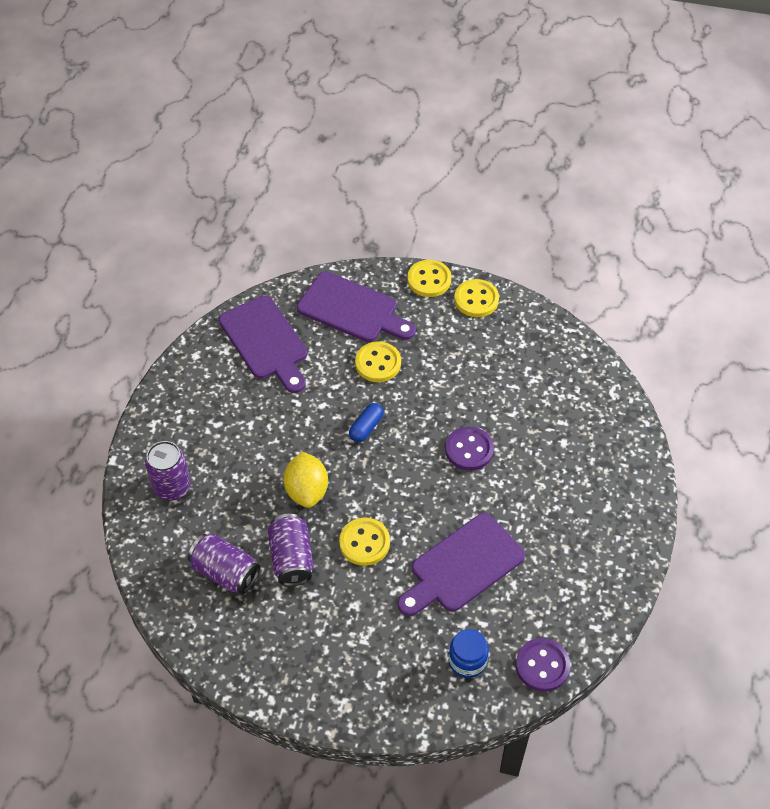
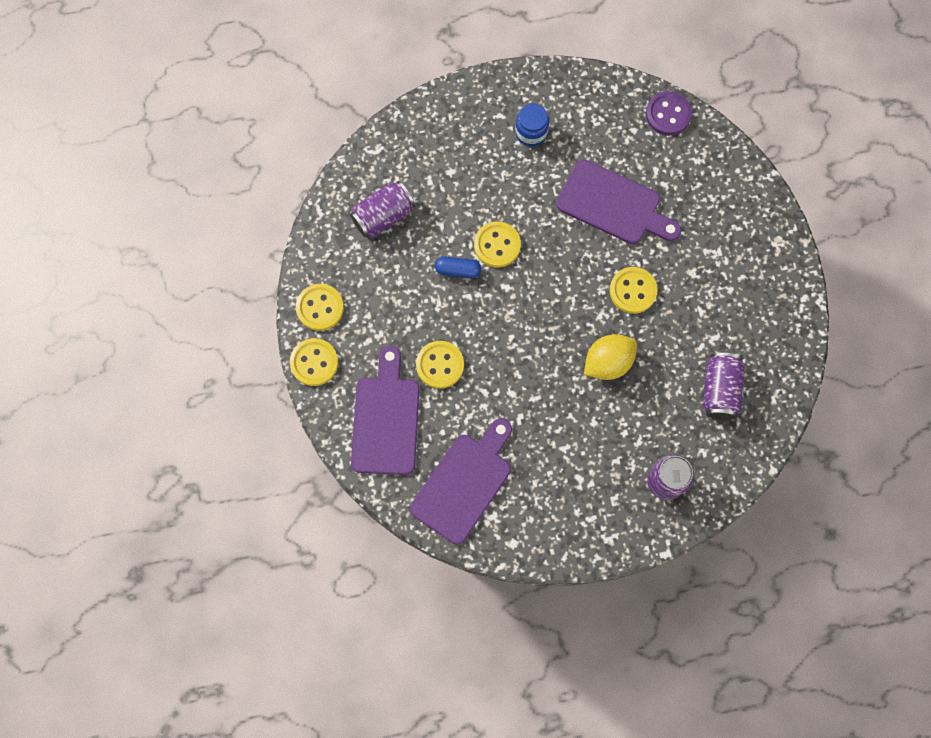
camera: 115 degrees left, 20 degrees up
purple can [268,514,314,586] -> purple can moved to [350,181,415,238]
blue capsule [349,403,384,442] -> blue capsule moved to [435,256,481,279]
purple button [445,426,494,471] -> yellow button [474,221,521,268]
blue jar [449,629,489,678] -> blue jar moved to [515,104,549,146]

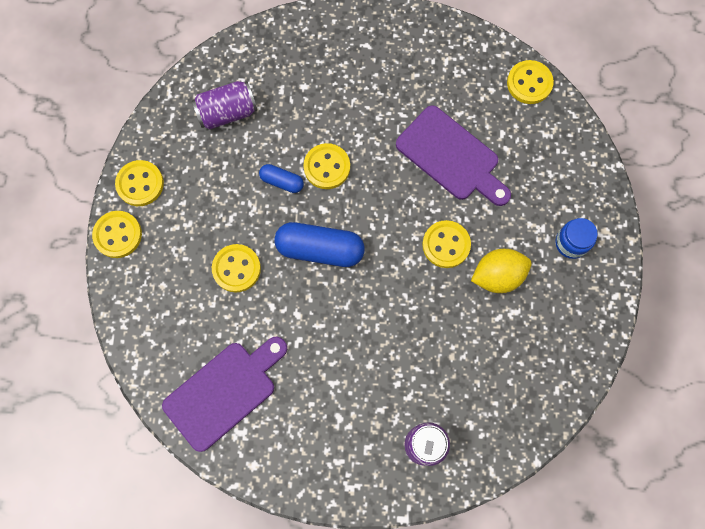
camera: 15 degrees right, 0 degrees up
purple cutting board [351,346,420,475] -> none
blue jar [515,104,549,146] -> blue jar moved to [555,218,598,259]
yellow lemon [584,334,637,380] -> yellow lemon moved to [471,249,532,293]
purple button [646,91,692,135] -> yellow button [507,60,554,104]
purple can [703,353,745,420] -> none
none -> blue capsule [274,222,365,267]

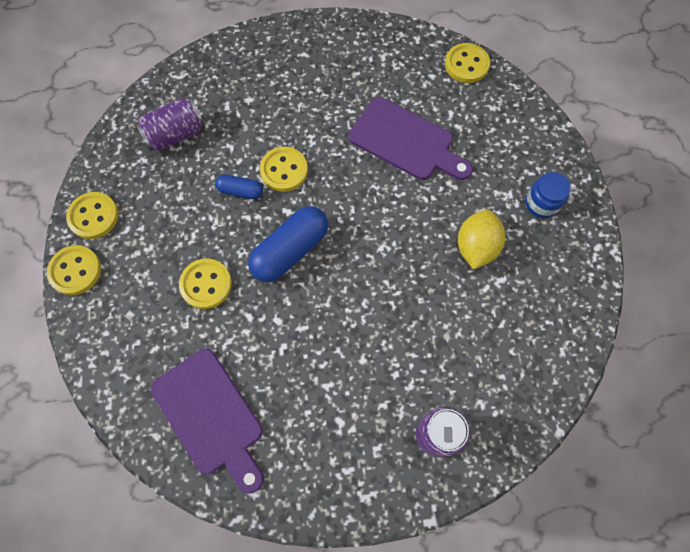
camera: 10 degrees left, 5 degrees down
purple cutting board [162,337,287,452] -> purple cutting board turned 105 degrees clockwise [151,349,264,494]
blue capsule [274,222,365,267] -> blue capsule turned 45 degrees counterclockwise [248,206,328,282]
yellow button [422,220,471,268] -> none
yellow lemon [471,249,532,293] -> yellow lemon turned 45 degrees counterclockwise [458,210,505,269]

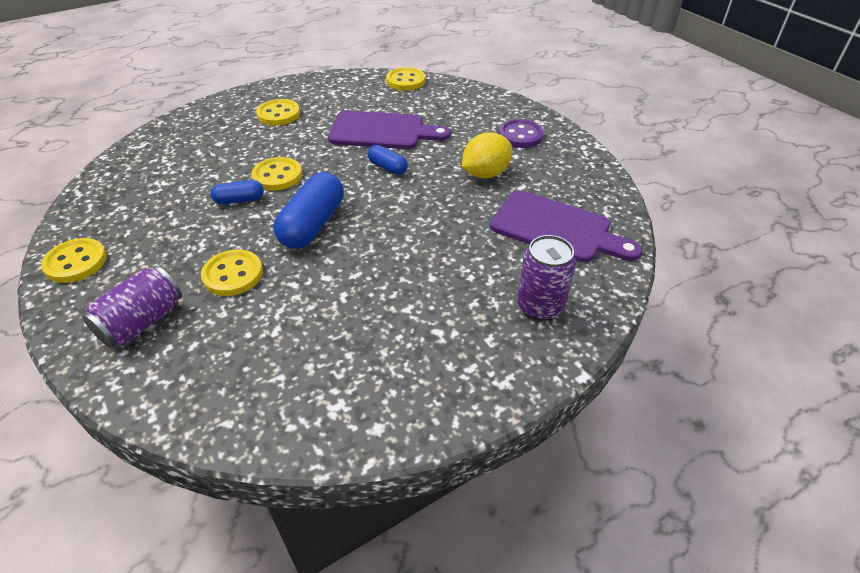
camera: 25 degrees left, 25 degrees down
yellow button [47,245,101,295] -> yellow button moved to [256,99,300,126]
purple can [135,98,205,152] -> purple can moved to [82,266,182,348]
purple cutting board [151,349,264,494] -> purple cutting board moved to [490,190,642,262]
yellow lemon [458,210,505,269] -> yellow lemon turned 60 degrees clockwise [462,132,512,178]
blue jar [525,172,571,218] -> purple button [499,119,544,148]
none -> blue capsule [368,145,408,175]

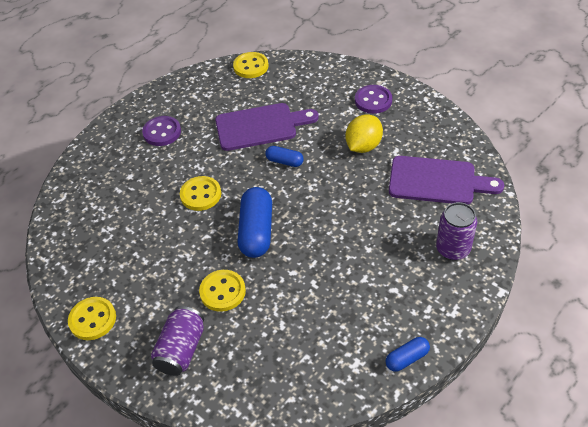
camera: 15 degrees left, 5 degrees up
blue capsule [211,180,264,204] -> blue capsule moved to [385,337,430,372]
yellow button [256,99,300,126] -> purple button [142,116,181,146]

